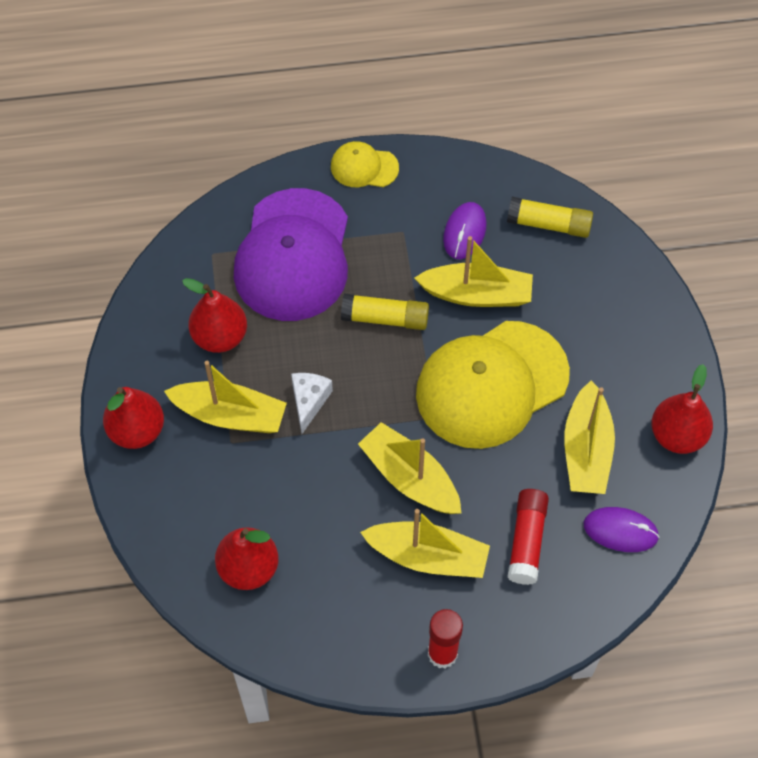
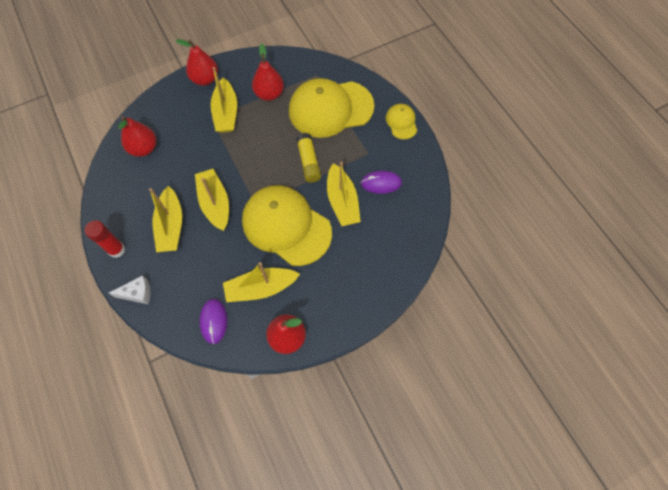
camera: 70 degrees right, 5 degrees up
purple cap [234,188,348,321] -> yellow cap [289,78,374,138]
white cheese [291,373,333,434] -> white cheese moved to [109,275,150,304]
yellow boat [358,422,461,514] -> yellow boat turned 45 degrees counterclockwise [195,169,229,231]
yellow glue stick [507,197,593,238] -> none
red glue stick [507,489,549,585] -> none

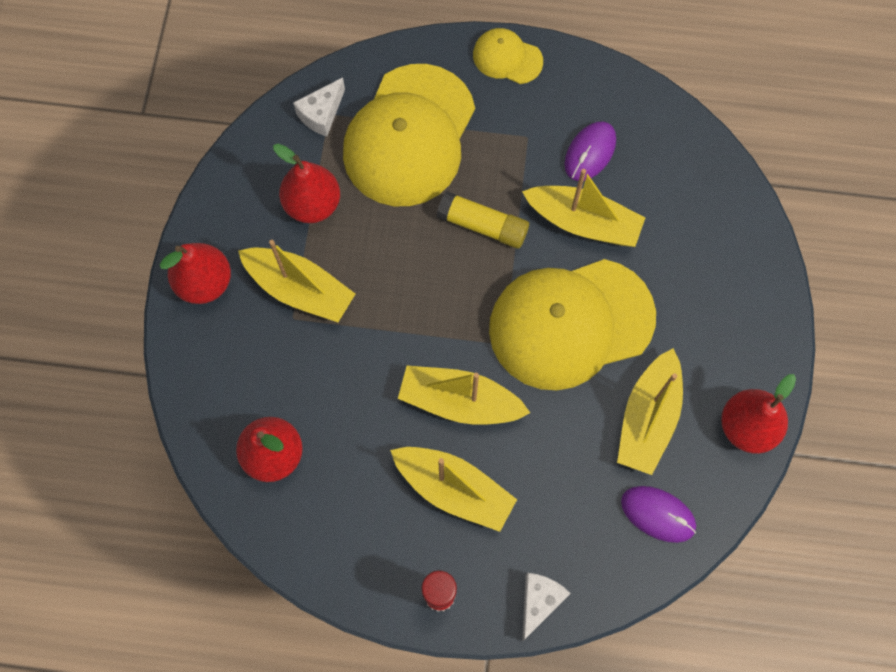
camera: 55 degrees left, 5 degrees up
none -> white cheese [293,77,345,137]

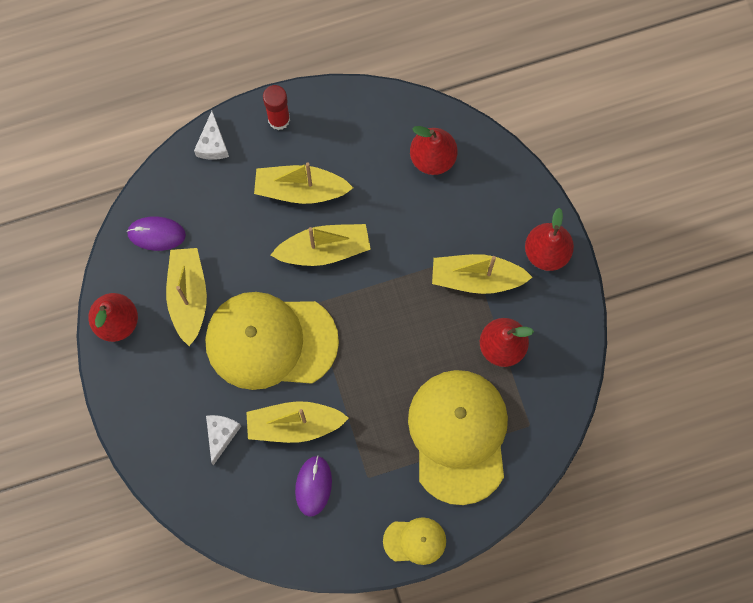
camera: 155 degrees right, 5 degrees up
white cheese [293,77,345,137] -> white cheese moved to [206,415,241,465]
yellow glue stick [436,191,529,249] -> none
yellow cap [489,259,656,390] -> yellow cap turned 135 degrees counterclockwise [205,292,339,390]

